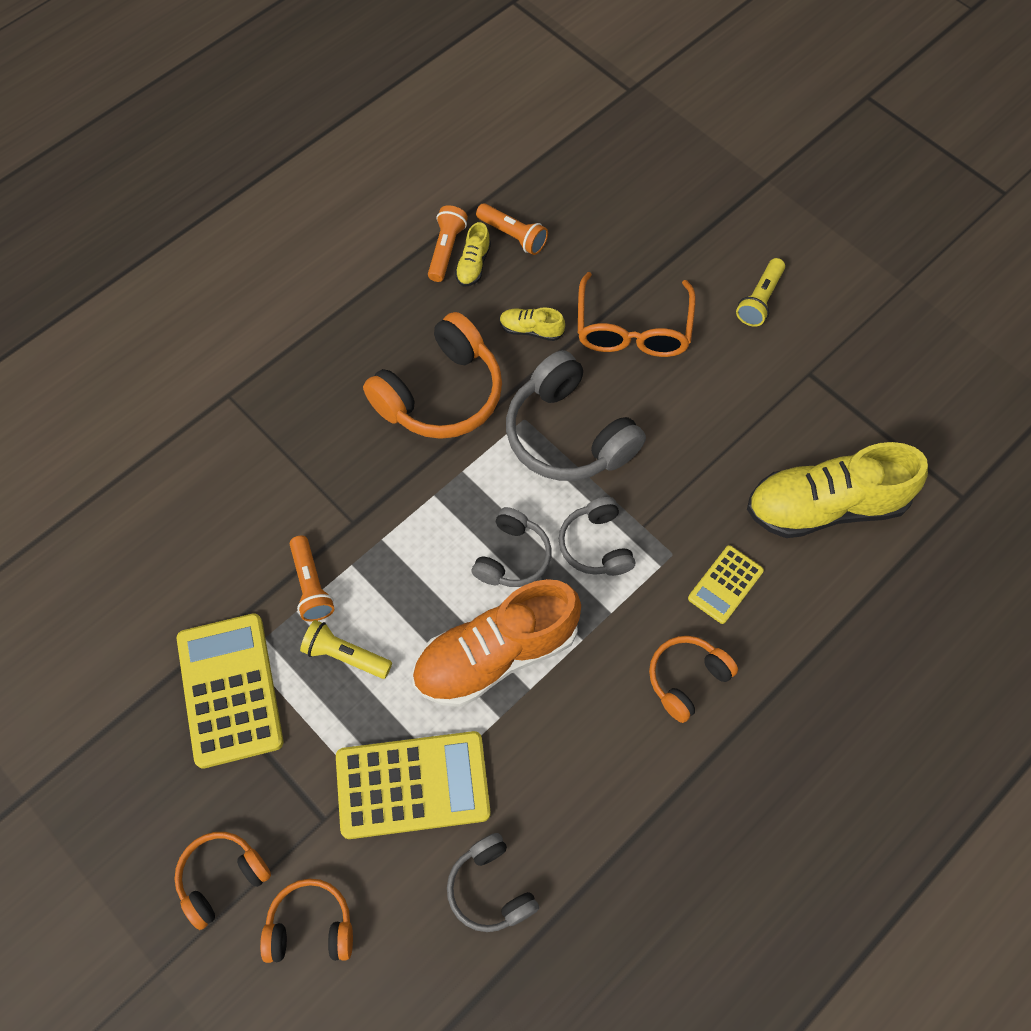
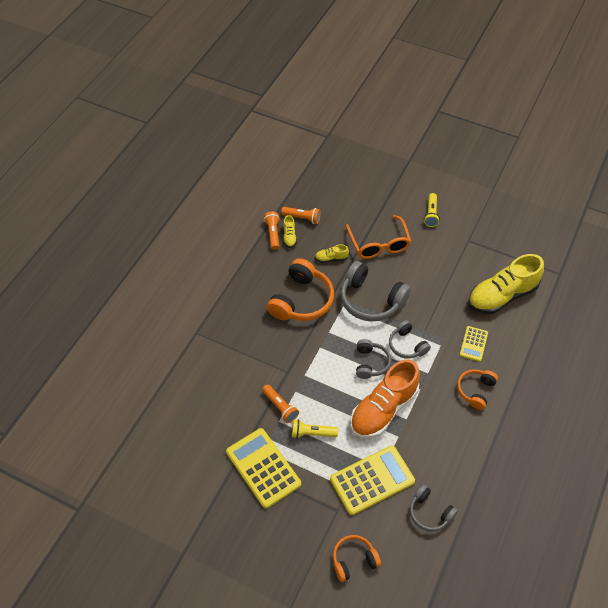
camera: 20 degrees left, 10 degrees down
orange headphones [175,832,271,930] -> none

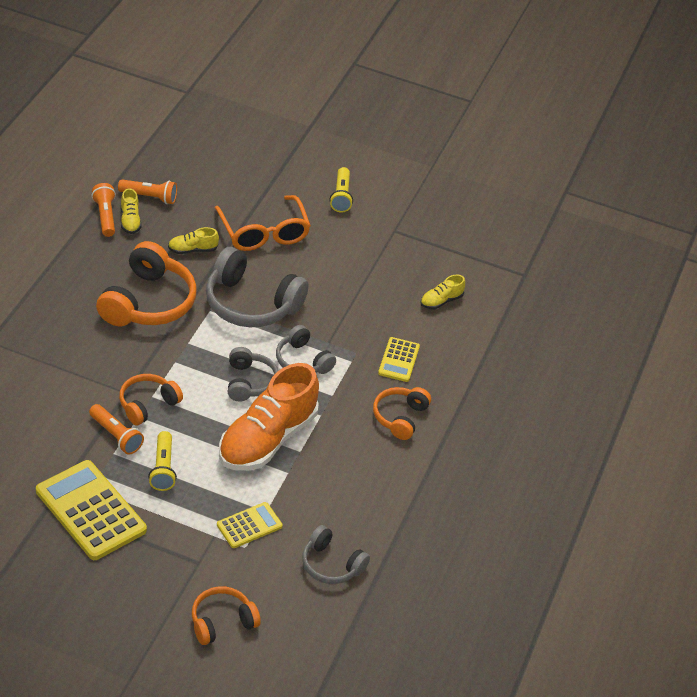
camera: 10 degrees left, 10 degrees down
yellow flashlight [292,419,338,439] -> yellow flashlight turned 90 degrees counterclockwise [148,431,177,491]
yellow calculator [330,445,415,515] -> yellow calculator [217,502,283,548], size x0.54
yellow shoe [468,254,544,314] -> yellow shoe [420,275,465,309], size x0.42
none -> orange headphones [119,374,183,425]

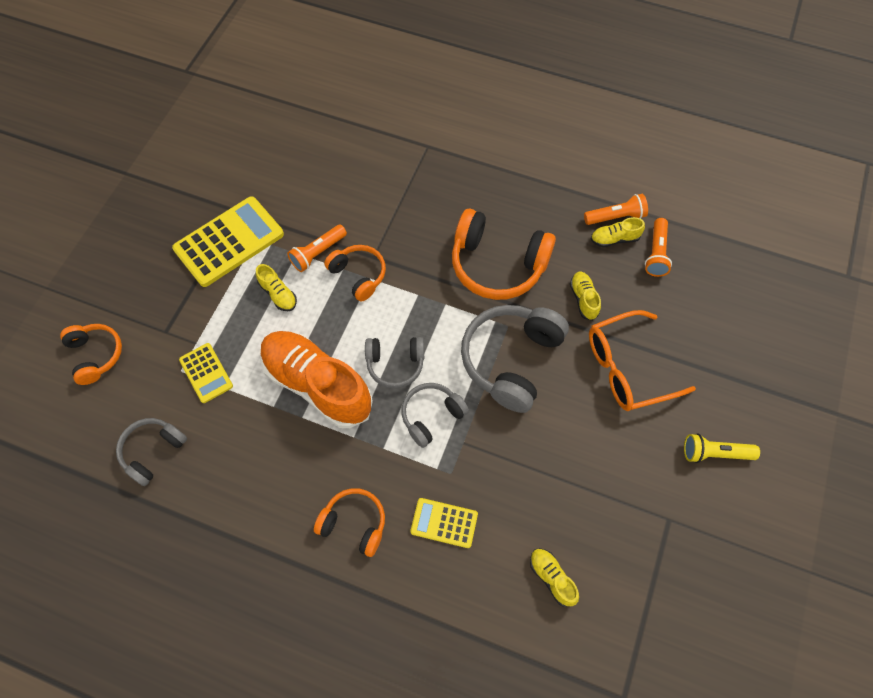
camera: 95 degrees right, 20 degrees up
yellow flashlight [148,431,177,491] -> yellow shoe [256,264,297,311]

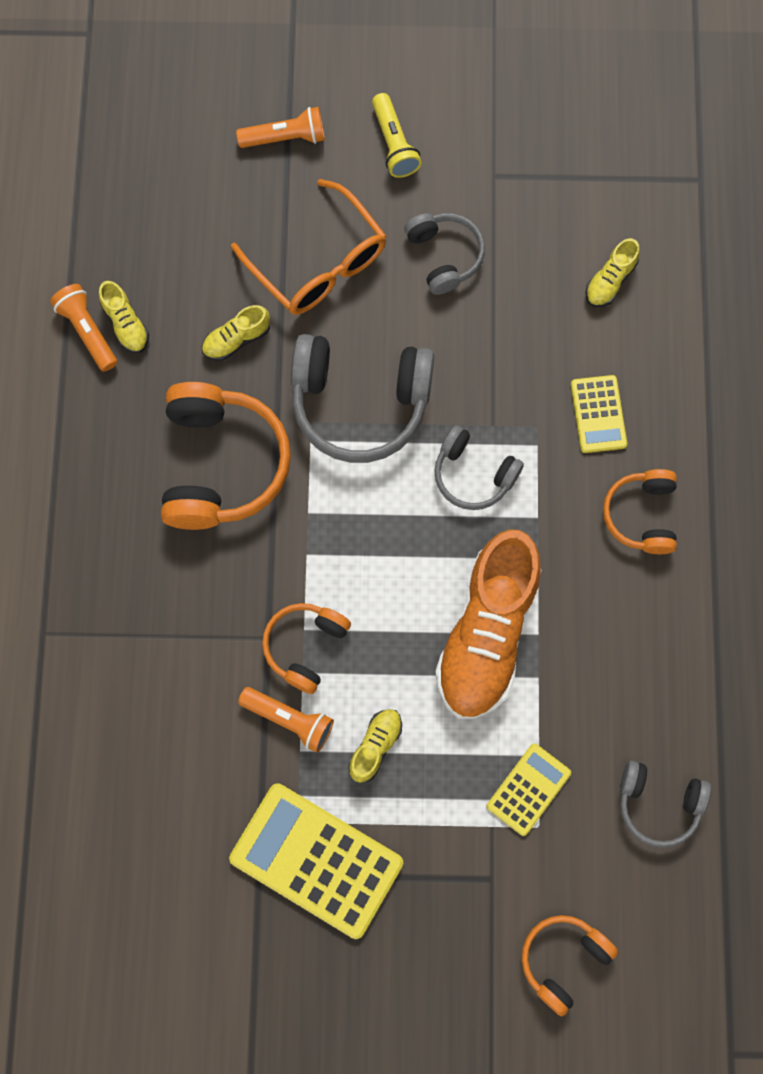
camera: 110 degrees left, 10 degrees up
grey headphones [365,337,424,388] -> grey headphones moved to [404,213,485,295]
orange flashlight [645,218,672,277] -> orange flashlight moved to [236,107,325,148]

